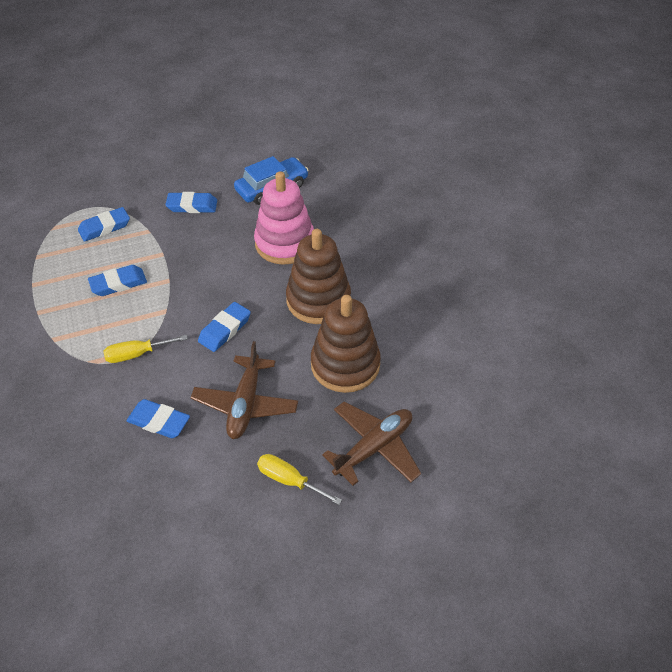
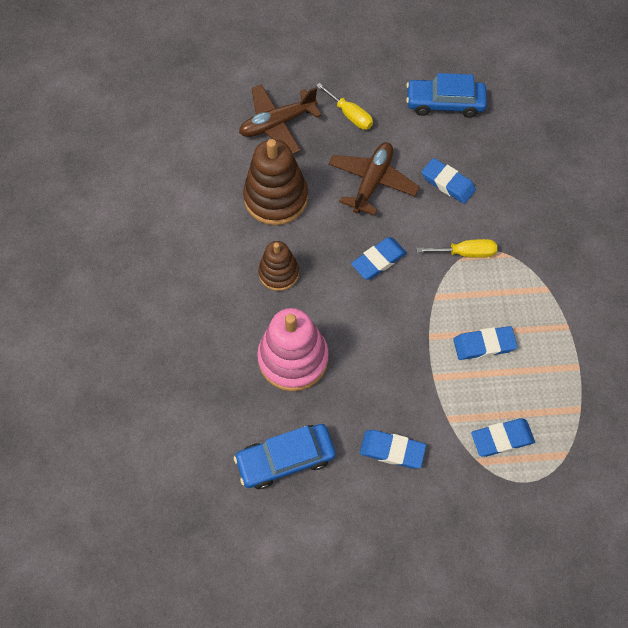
camera: 165 degrees left, 15 degrees up
brown stacking toy [286,229,351,324] -> brown stacking toy [258,241,299,291], size x0.60
none -> blue car [406,73,487,118]

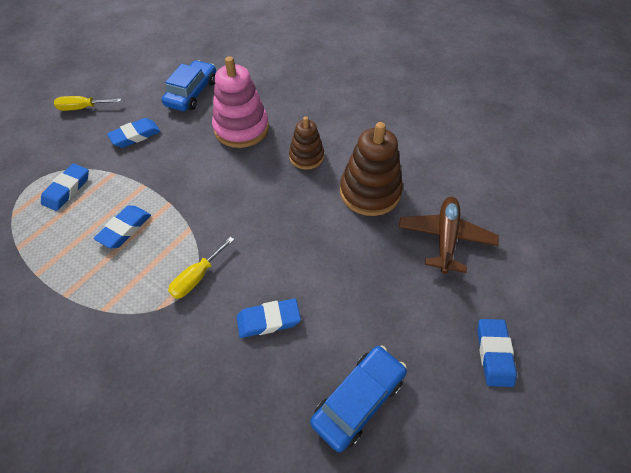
camera: 130 degrees right, 10 degrees down
yellow screwdriver [316,83,373,130] -> yellow screwdriver moved to [54,96,121,111]
brown plane [328,142,420,216] -> none
blue eraser [351,237,407,280] -> blue eraser moved to [477,319,517,387]

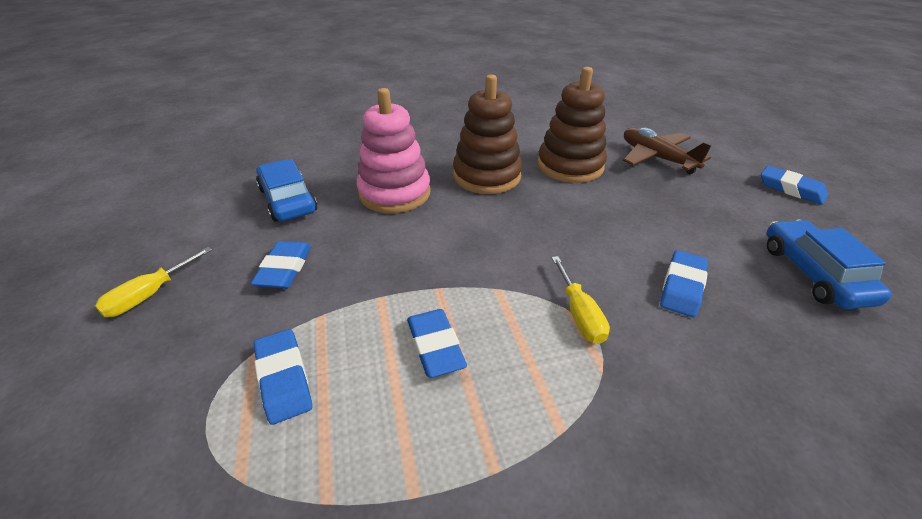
camera: 50 degrees left, 15 degrees down
brown stacking toy [289,116,324,170] -> brown stacking toy [453,74,522,194], size x1.65

